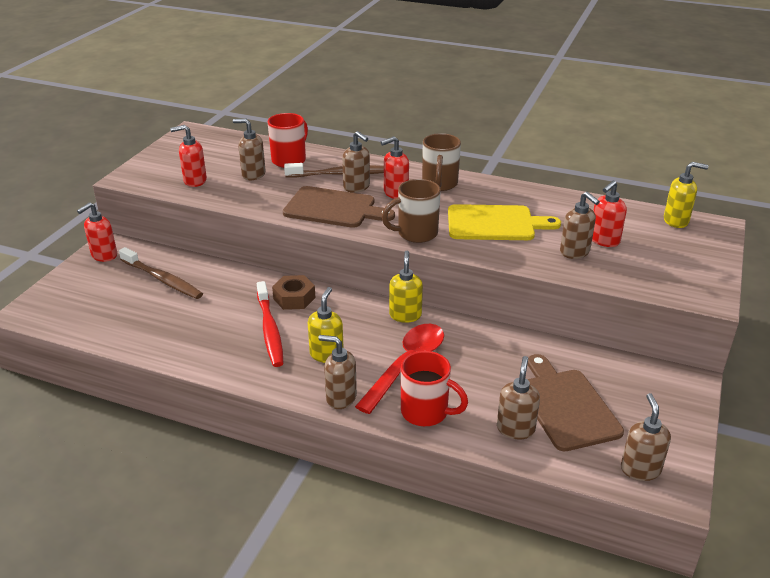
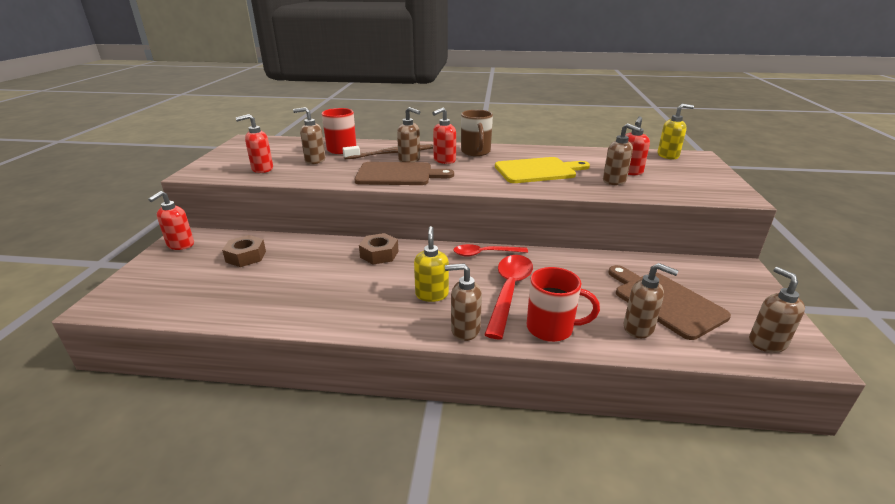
camera: 15 degrees left, 5 degrees down
brown toothbrush [119,247,203,299] -> brown nut [222,235,266,267]
red toothbrush [257,281,284,367] -> none
brown mug [382,179,441,243] -> none
yellow soap dispenser [389,251,423,323] -> red spoon [453,244,528,257]
brown soap dispenser [497,356,540,439] -> brown soap dispenser turned 120 degrees clockwise [623,263,678,338]

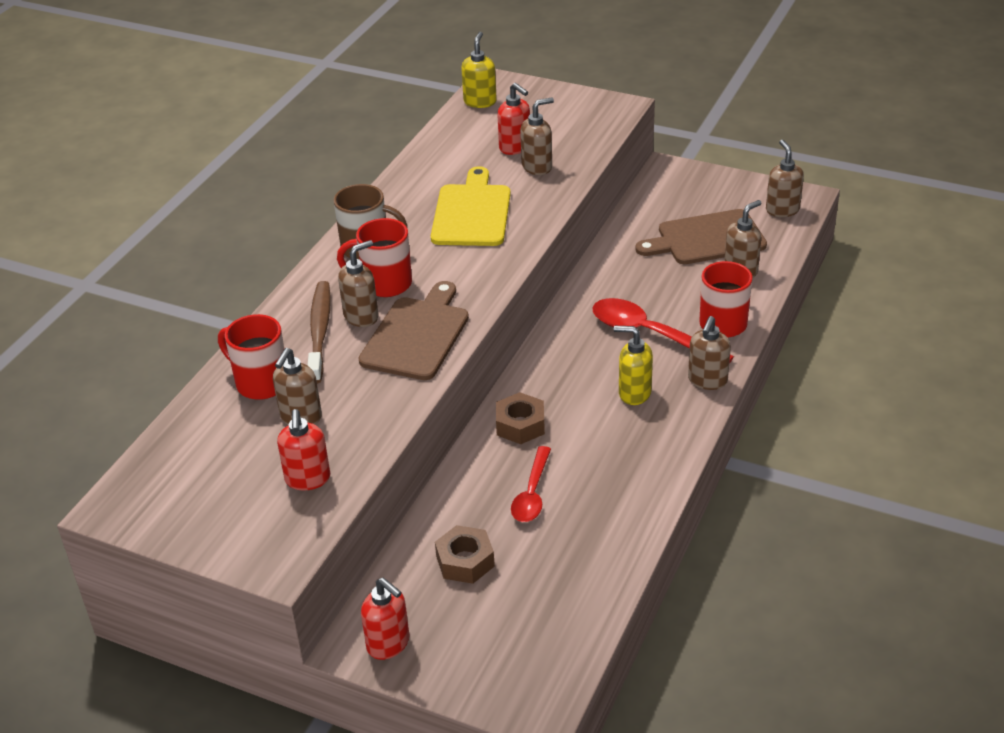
camera: 70 degrees left, 10 degrees up
red soap dispenser [432,108,456,164] -> red mug [337,218,412,297]
red spoon [453,244,528,257] -> red spoon moved to [511,446,551,522]
brown soap dispenser [749,267,805,353] -> brown soap dispenser turned 75 degrees clockwise [766,140,804,217]

